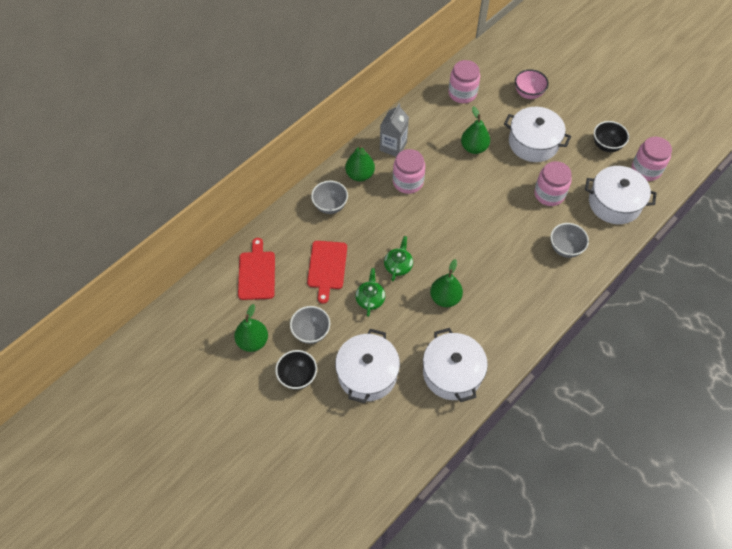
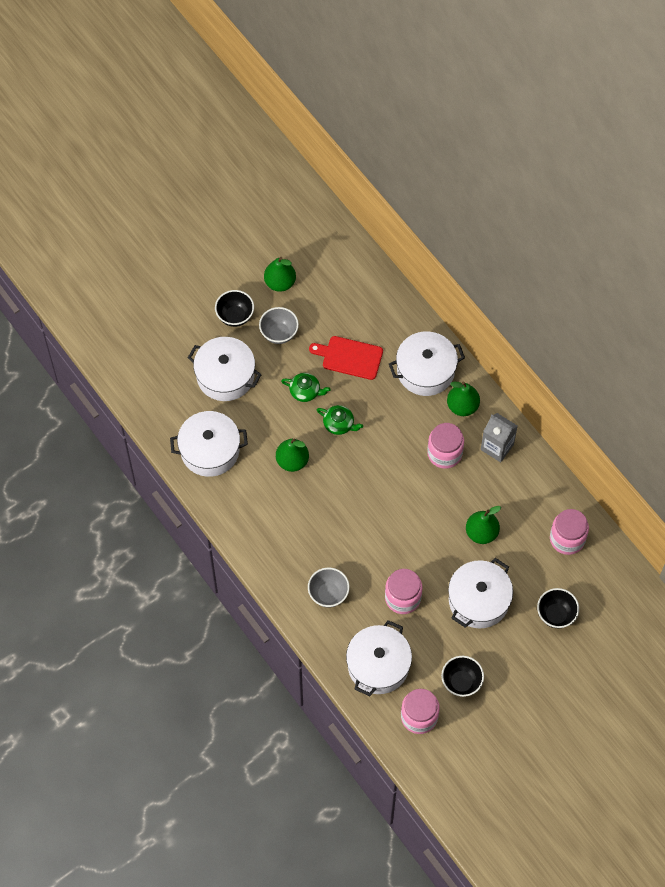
camera: 100 degrees right, 5 degrees up
red cutting board [238,238,275,300] -> none
grey bowl [311,181,348,214] -> white pot [389,332,465,396]
pink bowl [515,69,549,99] -> black bowl [537,588,579,628]

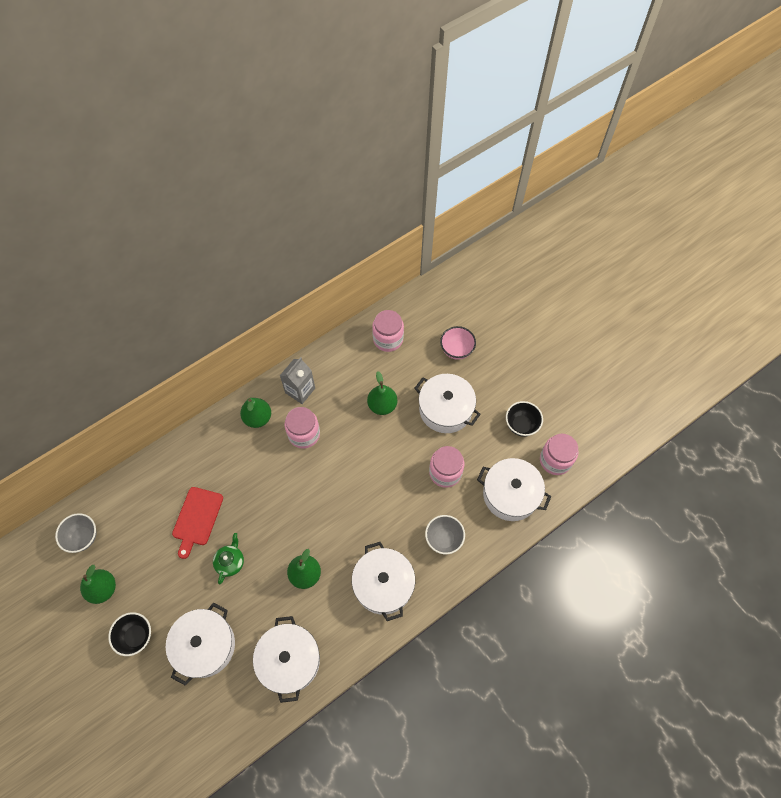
camera: 90 degrees left, 0 degrees up
grey bowl [259,307,299,344] -> grey bowl moved to [55,513,97,553]
green teapot [317,405,363,435] -> none
white pot [389,332,465,396] -> white pot moved to [352,542,415,621]
black bowl [537,588,579,628] -> pink bowl [440,326,476,360]

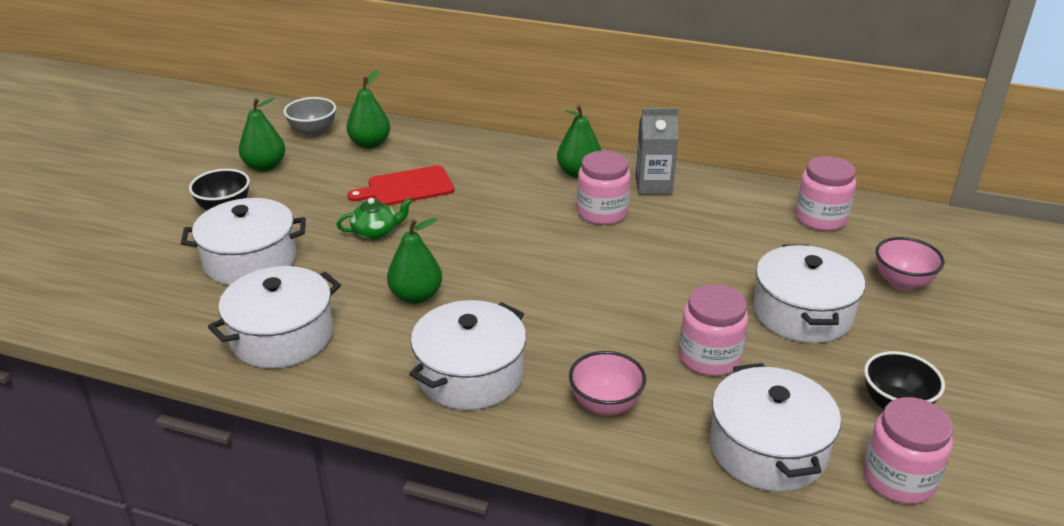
camera: 55 degrees right, 30 degrees down
green pear [367,371,397,415] -> green pear moved to [346,70,390,149]
grey bowl [425,515,465,554] -> pink bowl [569,351,646,416]

